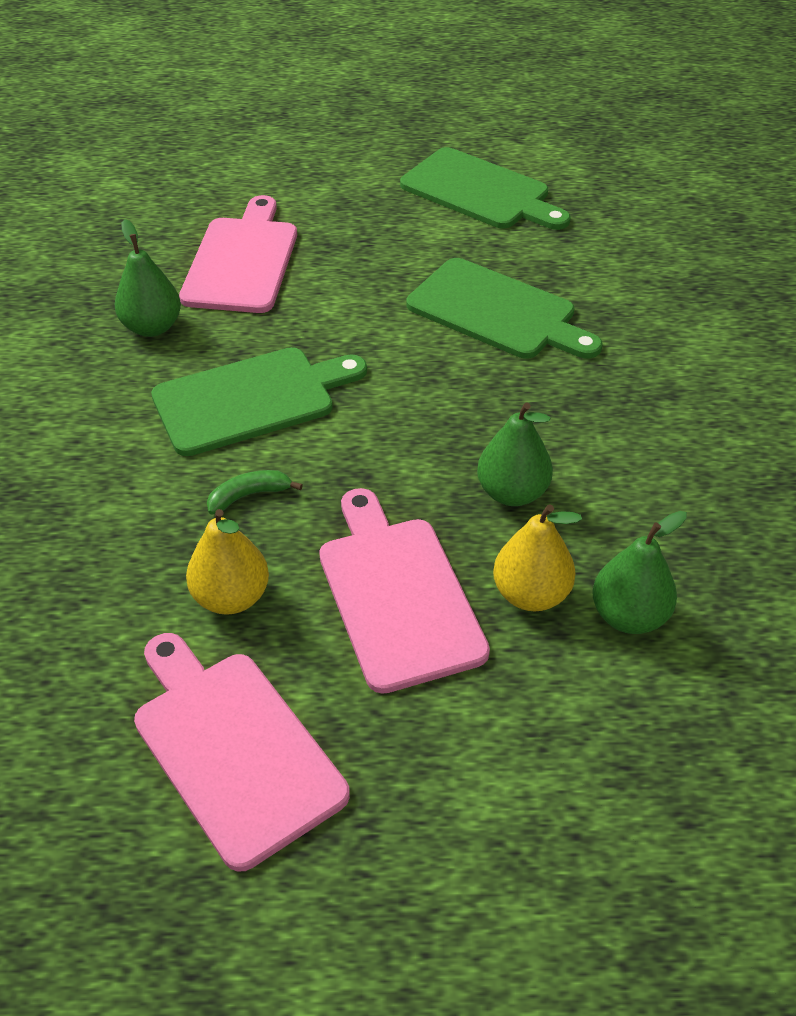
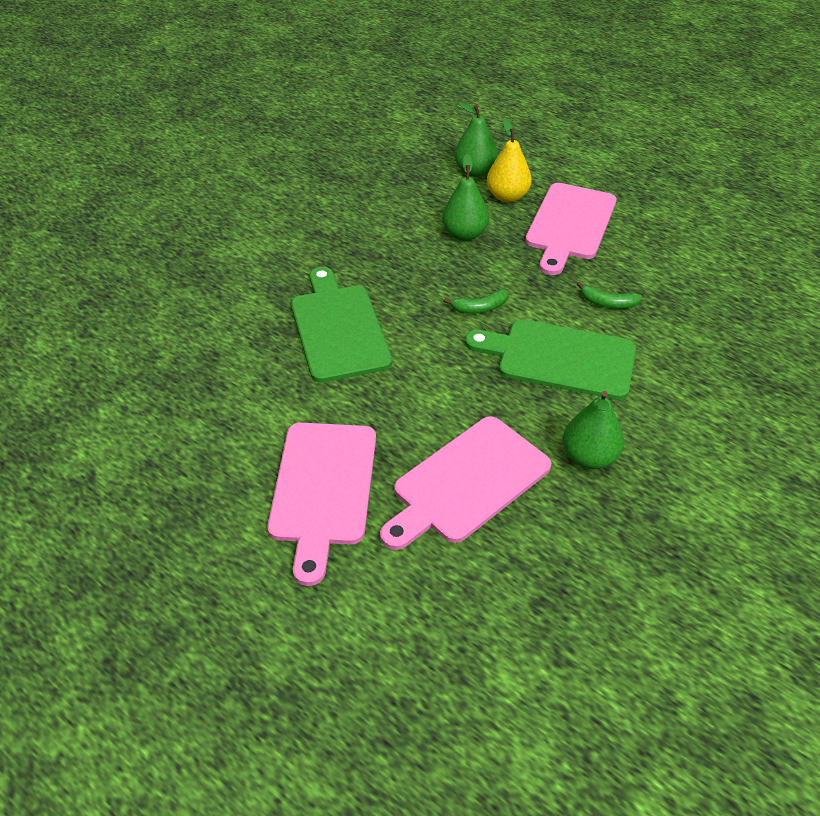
camera: 140 degrees left, 0 degrees up
pink cutting board [134,633,350,872] -> pink cutting board moved to [268,423,376,586]
yellow pear [186,509,269,615] -> none
green cutting board [400,147,571,230] -> none
none -> green banana [443,289,508,314]

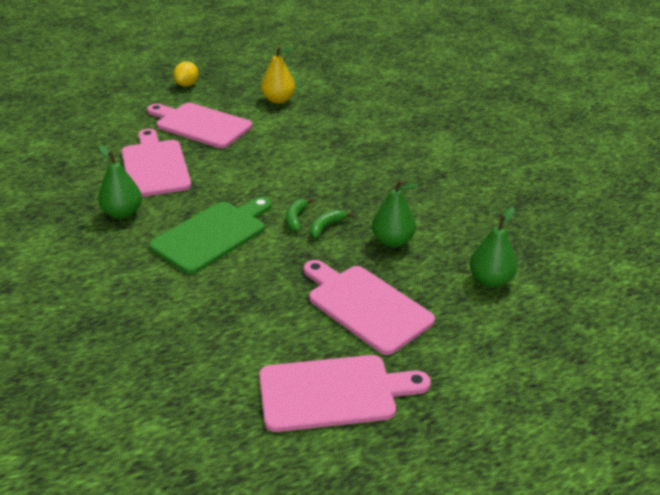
camera: 115 degrees right, 10 degrees down
green cutting board [291,267,392,383] -> none
yellow pear [487,119,532,203] -> yellow pear moved to [261,47,295,104]
green banana [577,282,642,309] -> green banana moved to [310,210,353,238]
none -> yellow lemon [173,61,199,87]
none -> pink cutting board [259,355,431,432]

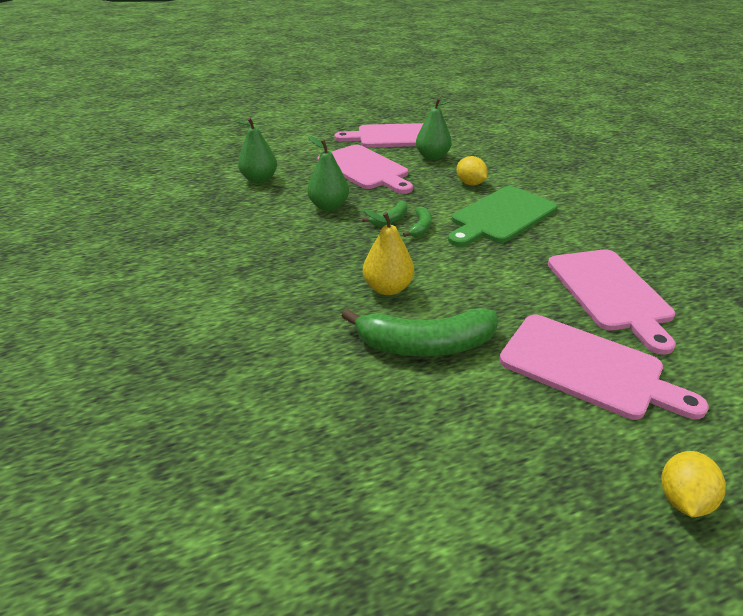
camera: 175 degrees left, 0 degrees up
green pear [98,145,142,219] -> green pear moved to [416,98,452,160]
yellow pear [261,47,295,104] -> yellow pear moved to [363,210,414,295]
none -> green banana [342,308,498,356]
none -> yellow lemon [457,156,488,185]

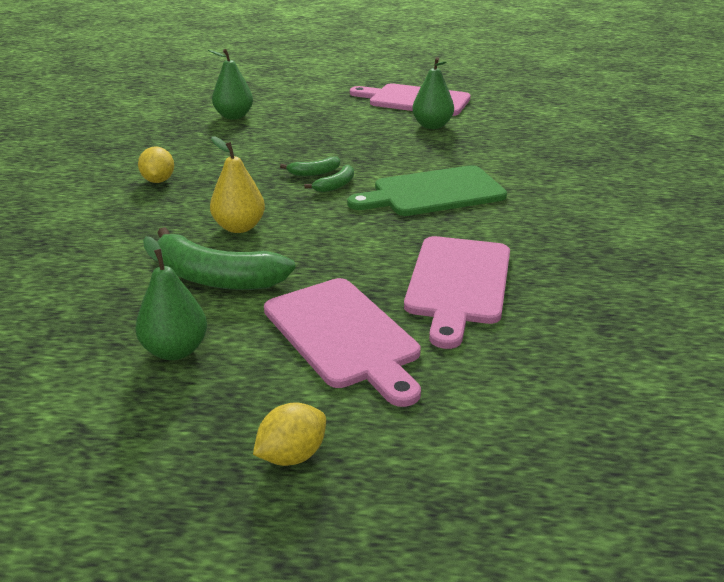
camera: 25 degrees right, 5 degrees down
green pear [307,136,349,211] -> green pear moved to [135,236,207,360]
pink cutting board [317,145,413,194] -> none
yellow lemon [457,156,488,185] -> yellow lemon moved to [138,146,174,183]

